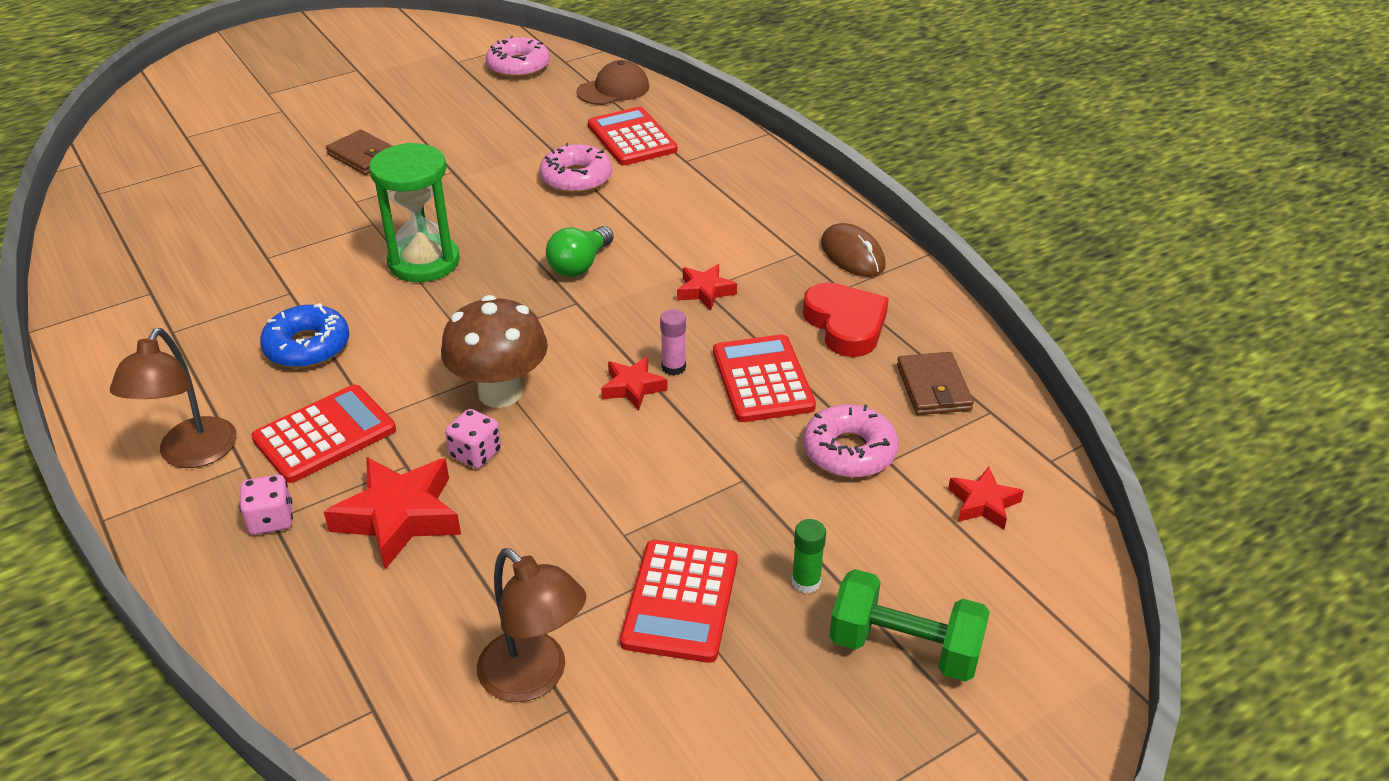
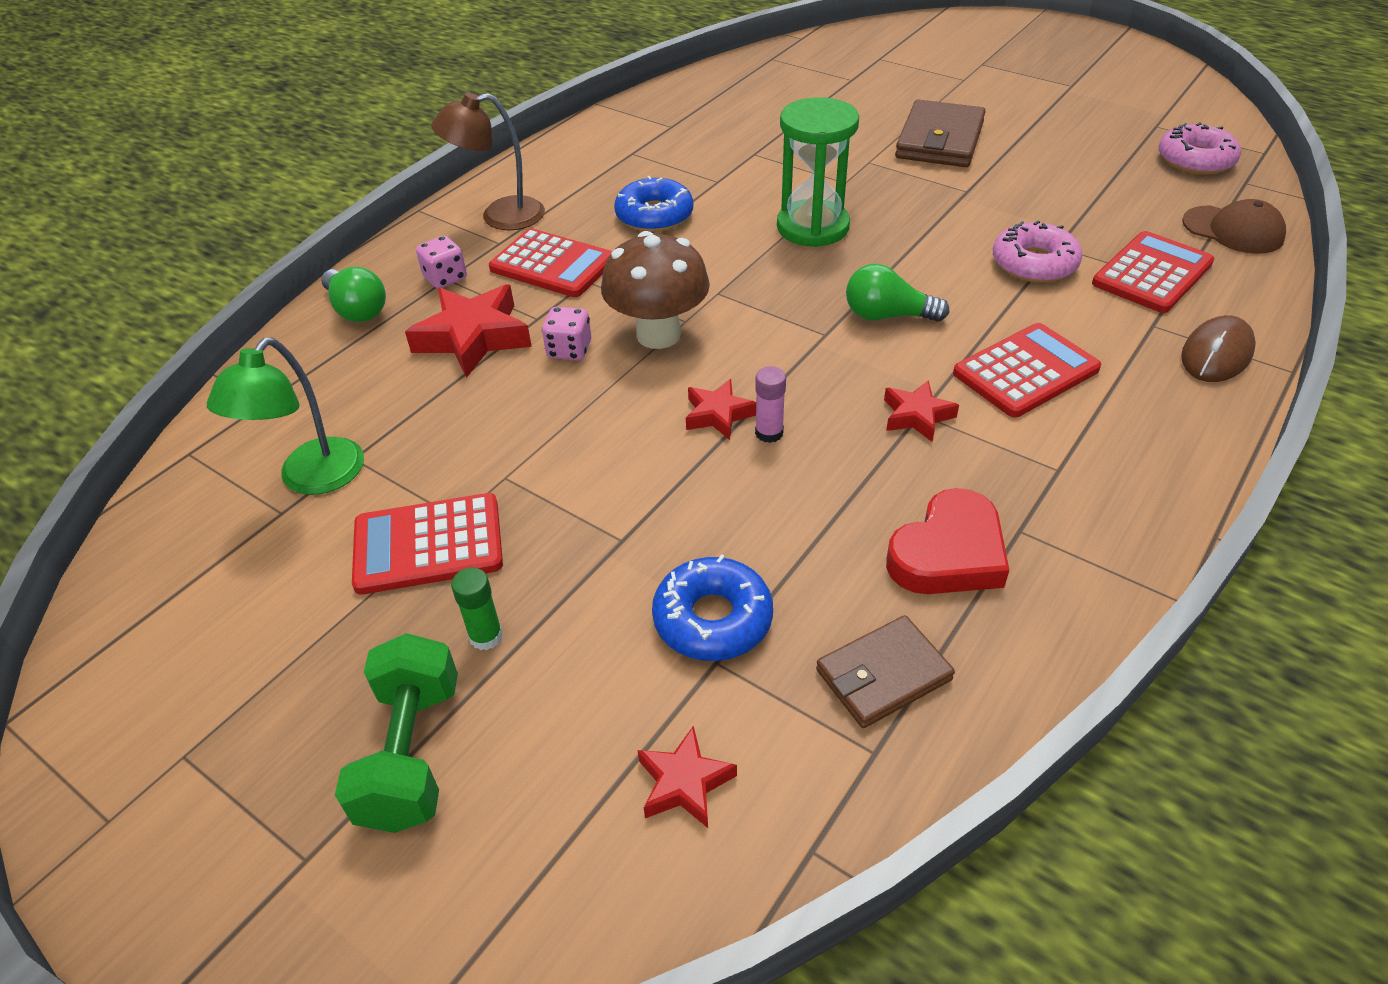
camera: 70 degrees right, 5 degrees up
brown wallet [326,130,392,175] -> brown wallet [895,100,986,167], size x1.56
brown lamp [477,548,586,702] -> green lamp [207,338,364,495]
red calculator [713,334,816,422] -> red calculator moved to [953,323,1101,418]
pink donut [803,404,899,478] -> blue donut [652,554,773,661]
brown mouse [821,223,885,277] -> brown mouse moved to [1181,315,1256,382]
none -> green light bulb [321,267,386,322]

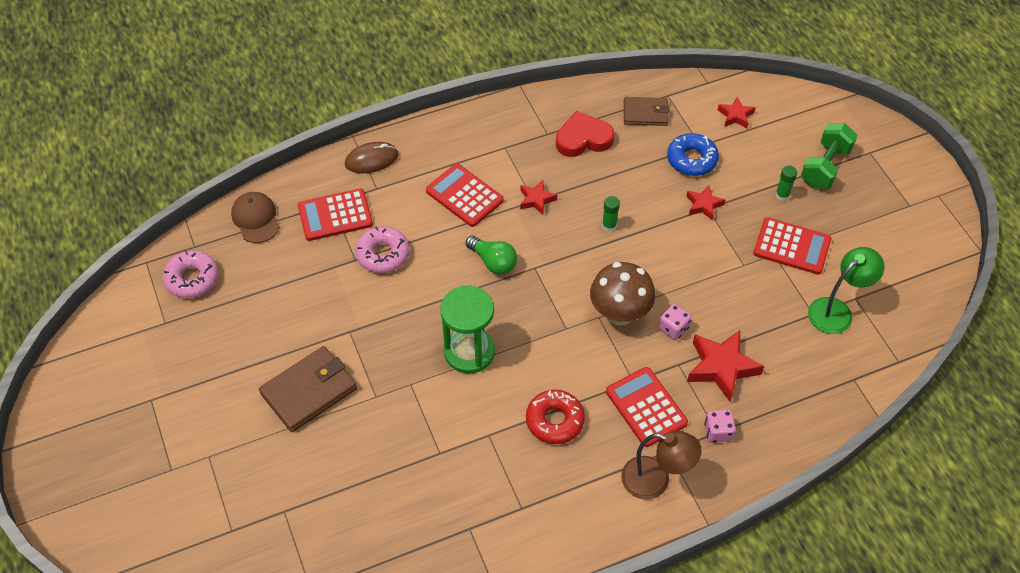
camera: 150 degrees left, 10 degrees up
green light bulb [321,267,386,322] -> none
blue donut [614,176,693,232] -> red donut [526,390,585,444]
red star [686,379,756,440] -> red star moved to [686,185,725,221]
pink glue stick [755,366,786,443] -> green glue stick [602,196,620,232]
red calculator [953,323,1101,418] -> red calculator turned 45 degrees clockwise [426,164,504,227]

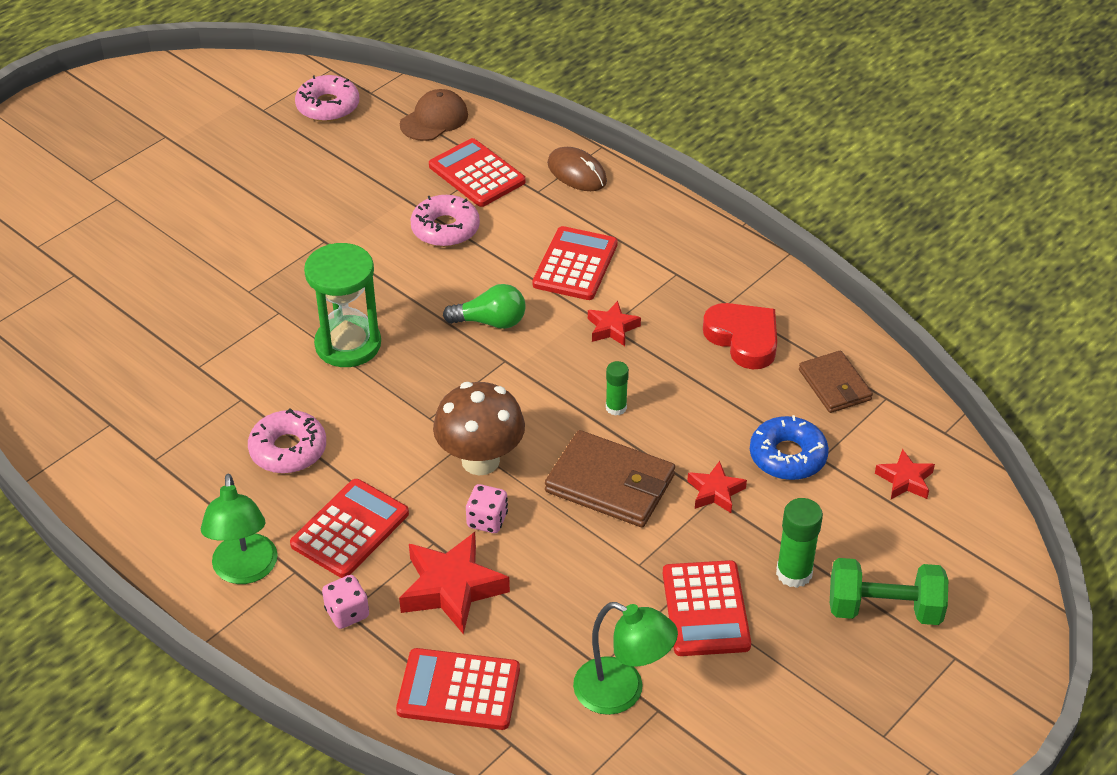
camera: 65 degrees right, 10 degrees down
brown wallet [259,346,357,432] -> brown wallet moved to [545,430,675,527]
green light bulb [465,236,517,275] -> green light bulb turned 105 degrees counterclockwise [443,284,526,329]
red donut [526,390,585,444] -> pink donut [248,409,326,474]
brown lamp [621,431,702,499] -> green lamp [201,474,278,584]
green glue stick [775,166,797,201] -> green glue stick [776,498,823,588], size x1.57
none -> red calculator [396,648,520,730]

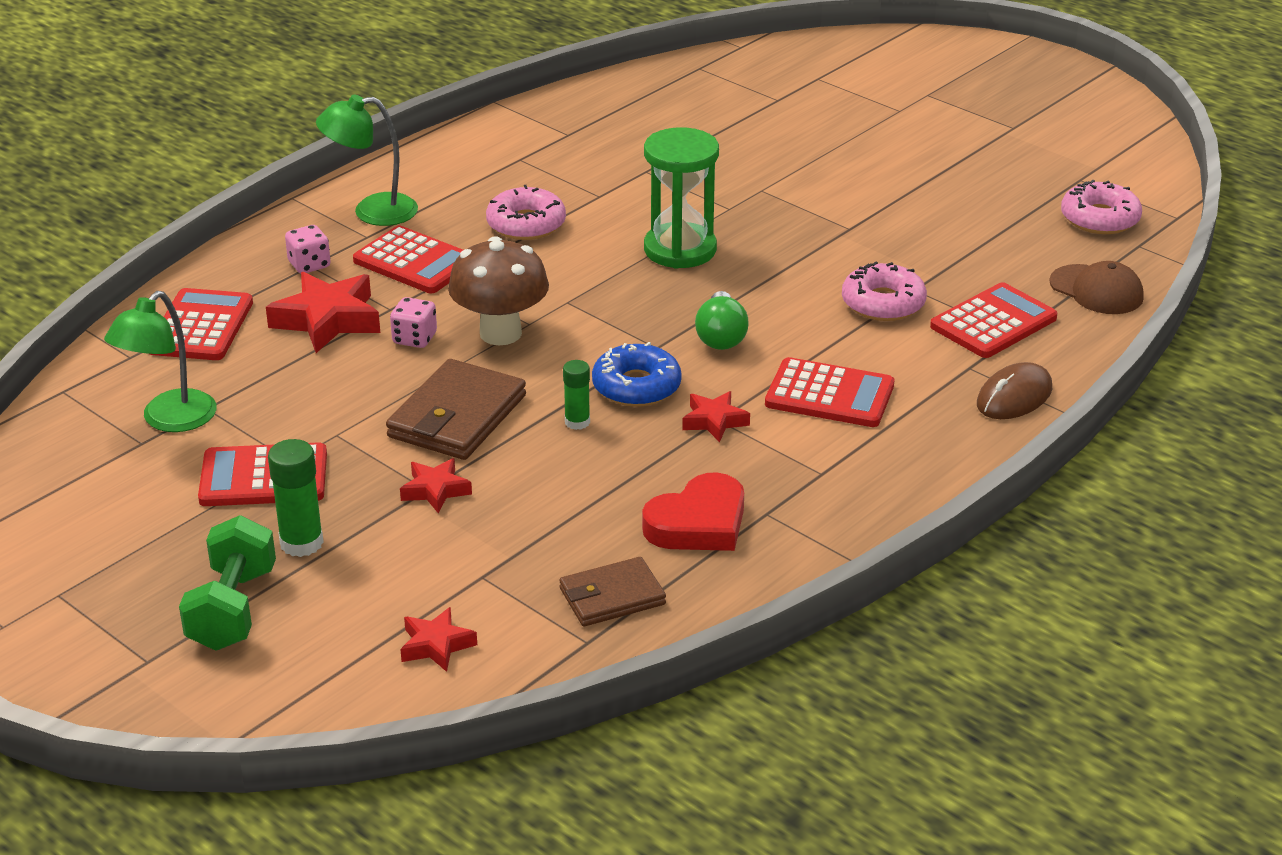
camera: 90 degrees right, 10 degrees down
blue donut [750,415,829,480] -> blue donut moved to [592,342,682,407]

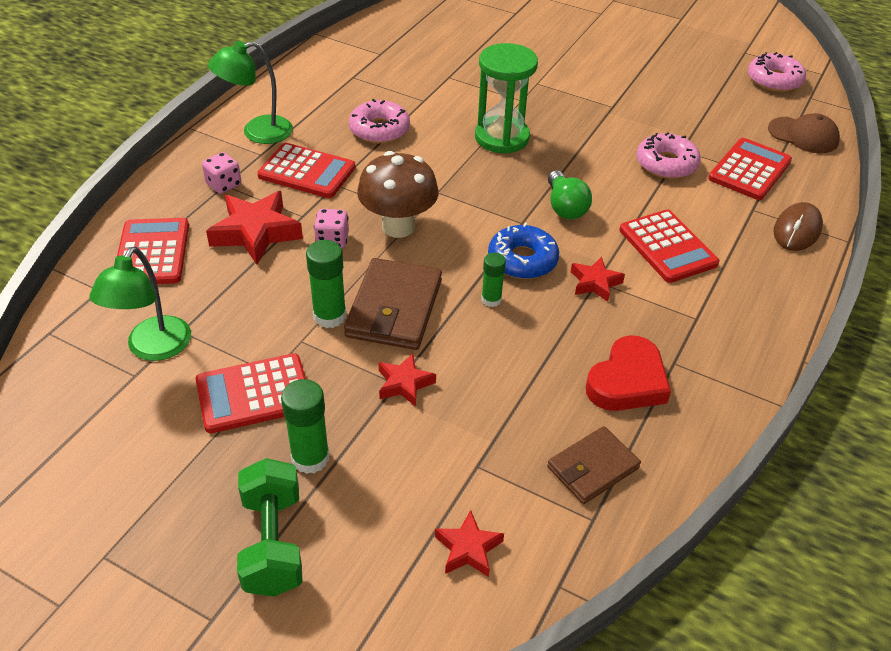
camera: 15 degrees left, 10 degrees up
red calculator [765,357,895,427] -> red calculator turned 60 degrees clockwise [619,210,719,283]
none -> green glue stick [306,240,346,328]

